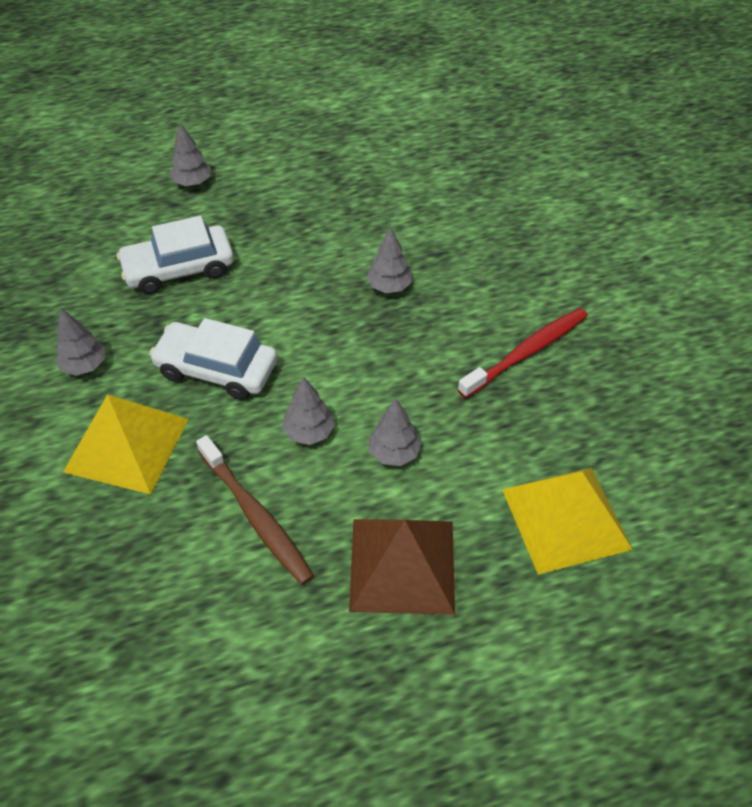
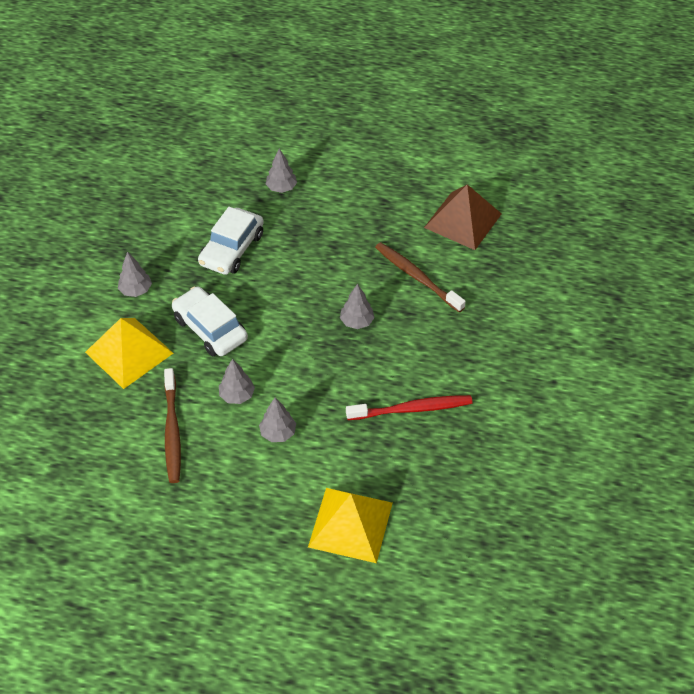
camera: 30 degrees right, 0 degrees up
white car [117,216,234,294] -> white car turned 75 degrees counterclockwise [198,207,264,275]
brown pyramid [349,519,455,615] -> brown pyramid moved to [424,184,502,250]
none -> brown toothbrush [375,242,466,313]

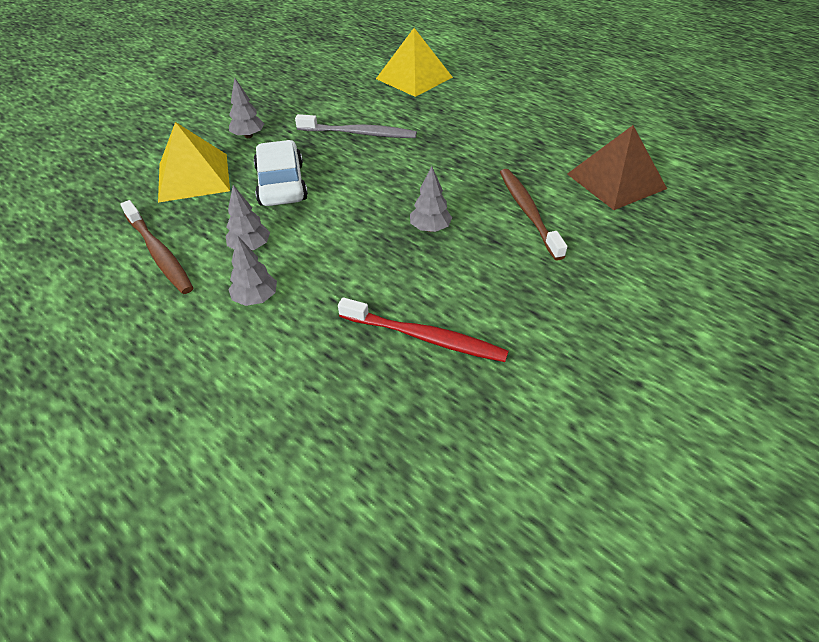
camera: 30 degrees right, 5 degrees down
brown toothbrush [164,368,181,483] -> brown toothbrush turned 60 degrees counterclockwise [121,200,193,294]
white car [198,207,264,275] -> grey toothbrush [295,114,417,138]
grey tree [266,149,297,193] -> none
yellow pyramid [308,488,393,563] -> yellow pyramid moved to [376,28,453,97]

